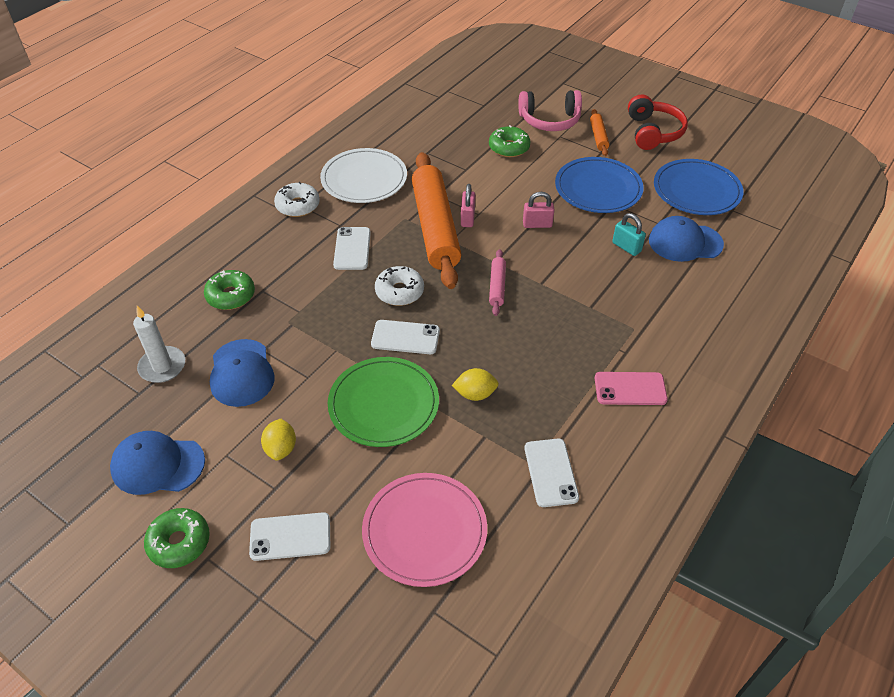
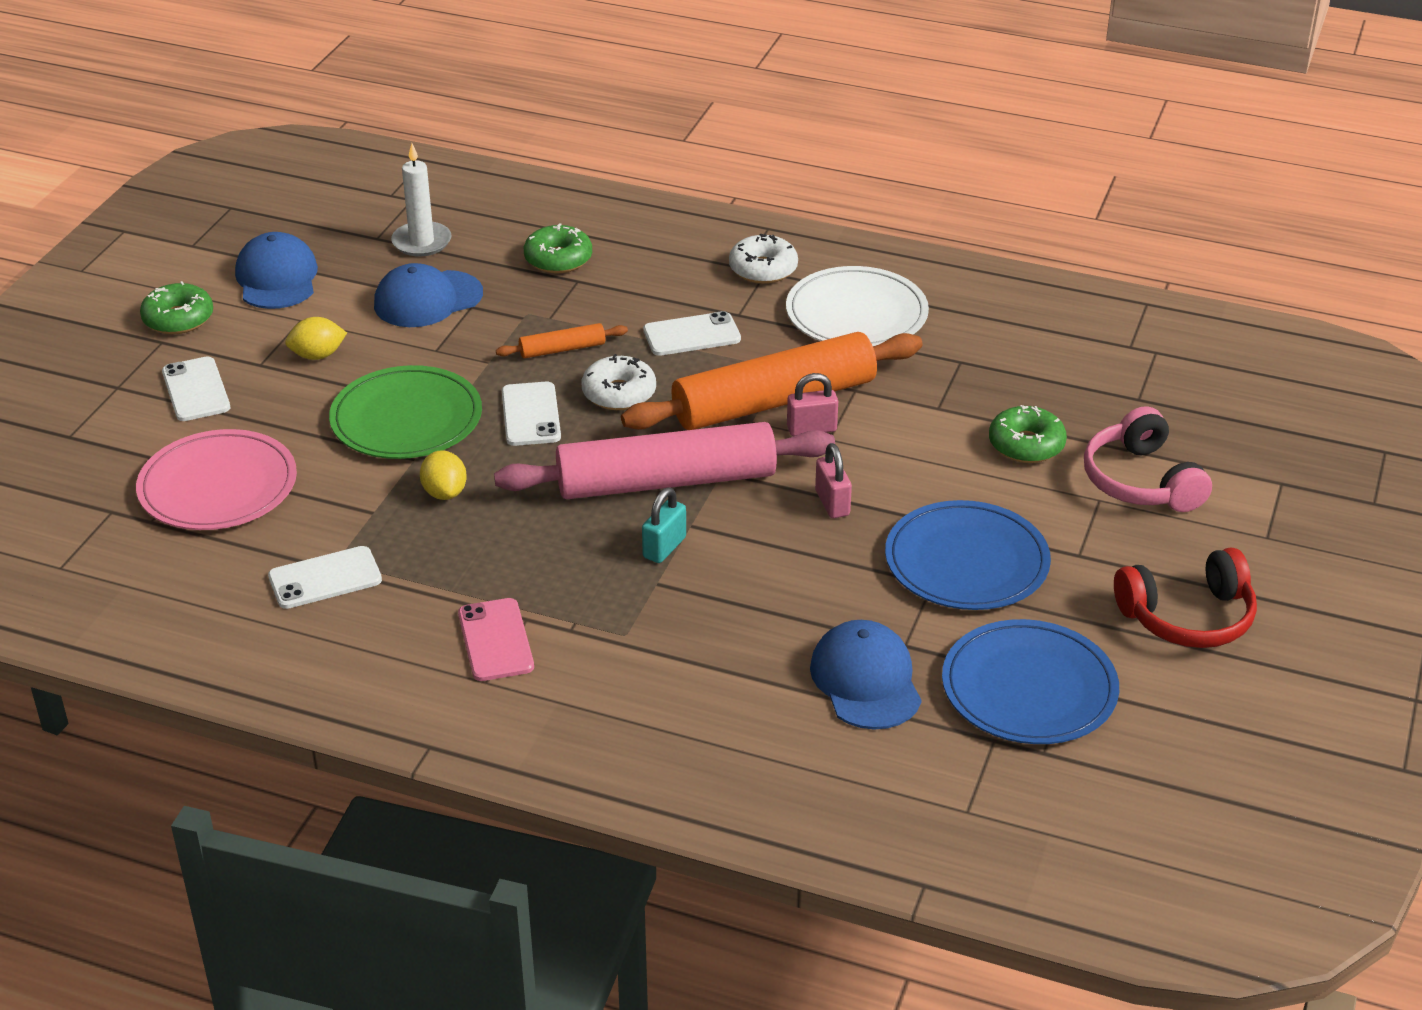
camera: 75 degrees right, 10 degrees down
pink rolling pin [489,249,506,316] -> pink rolling pin [494,422,835,499], size x2.34
orange rolling pin [590,109,609,156] -> orange rolling pin moved to [496,323,628,358]
turquoise padlock [612,213,646,256] -> turquoise padlock moved to [642,488,686,563]

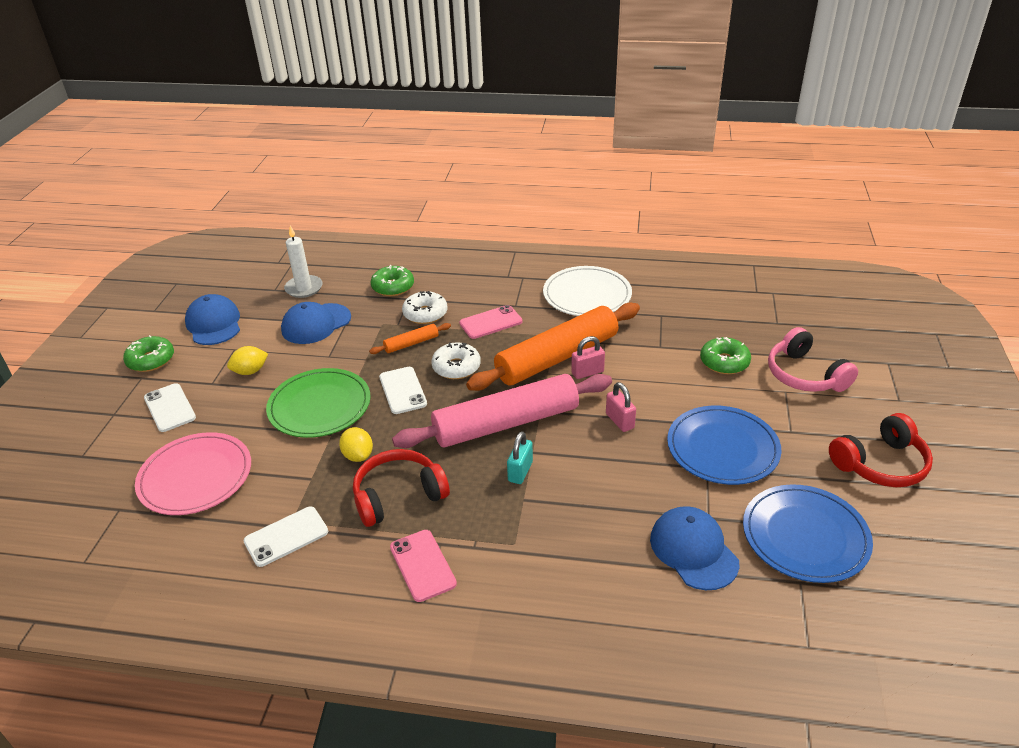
camera: 10 degrees left, 0 degrees up
white phone [643,311,741,356] -> pink phone [459,305,523,339]
white donut [729,234,798,284] -> white donut moved to [402,291,447,324]
none -> red headphones [353,449,450,527]

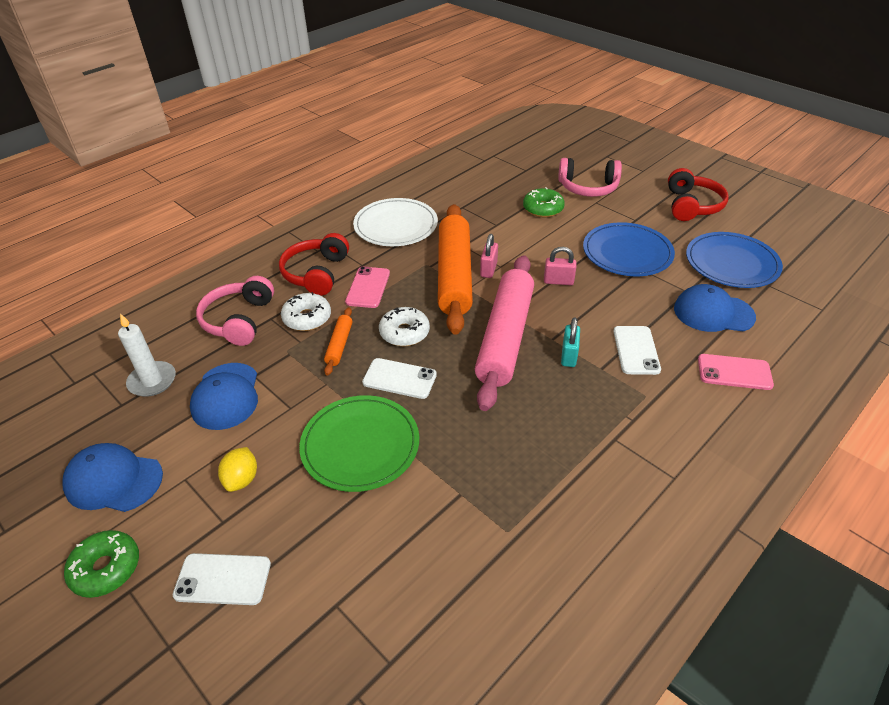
camera: 55 degrees left, 5 degrees up
pink plate [135,432,251,515] -> none
white phone [243,506,328,567] -> white phone moved to [613,326,661,375]
yellow lemon [339,427,373,462] -> none
red headphones [353,449,450,527] -> red headphones moved to [279,233,349,296]
green donut [370,265,414,296] -> pink headphones [196,276,274,346]
pink phone [390,530,457,602] -> pink phone moved to [698,354,774,390]
turquoise padlock [507,431,533,484] -> turquoise padlock turned 45 degrees clockwise [561,318,580,367]

